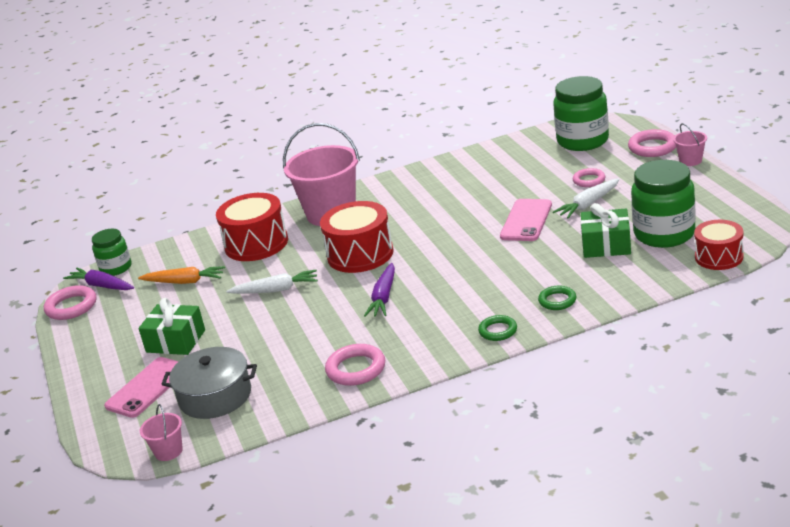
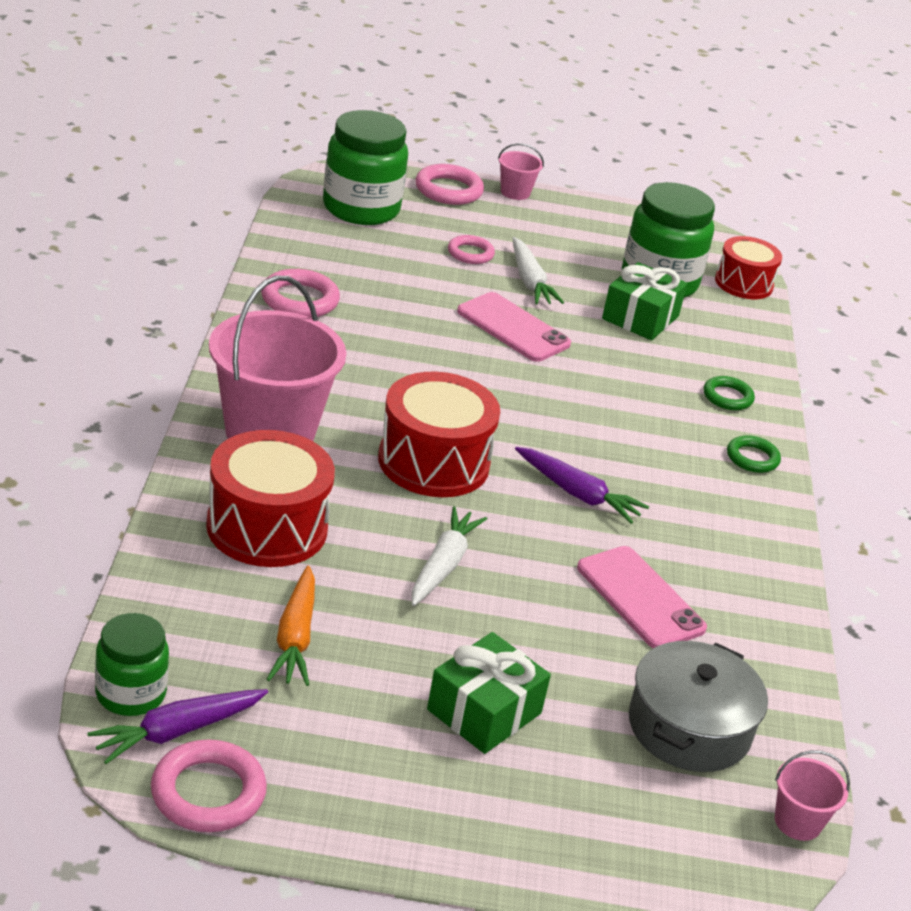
camera: 75 degrees left, 5 degrees up
pink phone [104,357,179,418] -> pink phone moved to [577,546,707,648]
orange carrot [138,266,225,284] -> orange carrot turned 150 degrees clockwise [267,566,315,686]
pink ring [325,344,385,386] -> pink ring moved to [261,269,340,318]

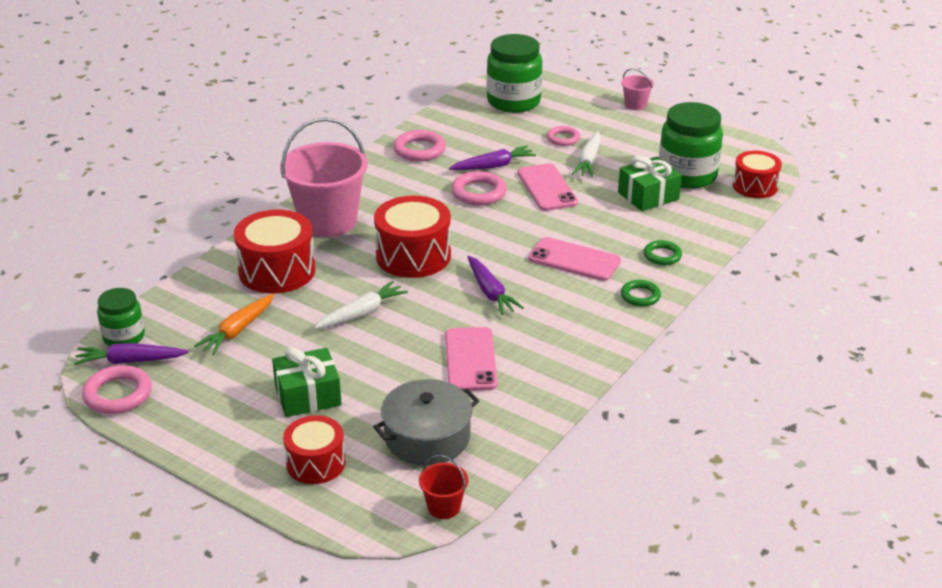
camera: 35 degrees right, 0 degrees up
pink ring [416,164,484,205] -> pink ring moved to [451,171,507,205]
pink bucket [775,750,850,841] -> red bucket [419,455,468,519]
none -> red drum [283,415,346,484]
none -> purple carrot [449,146,536,170]
none -> pink phone [528,237,621,281]

